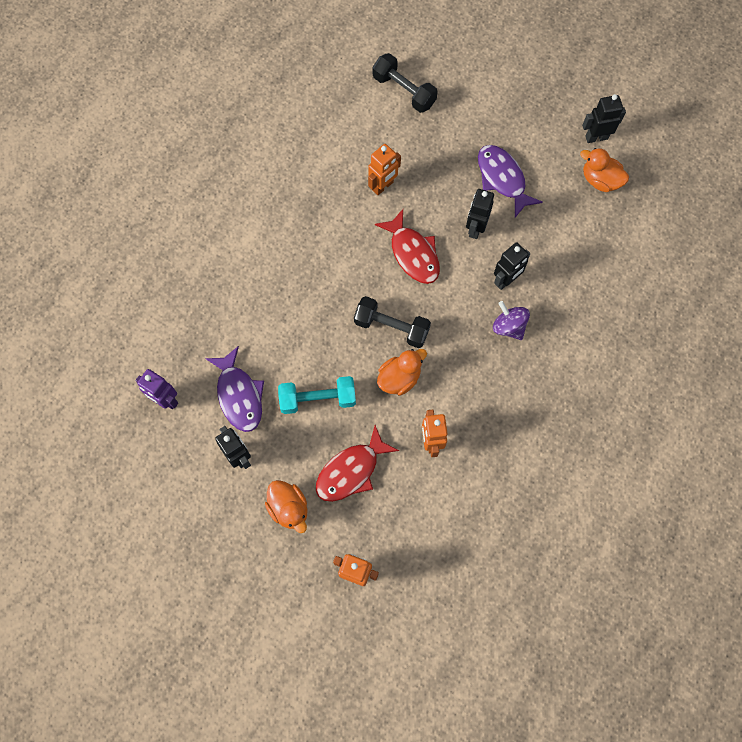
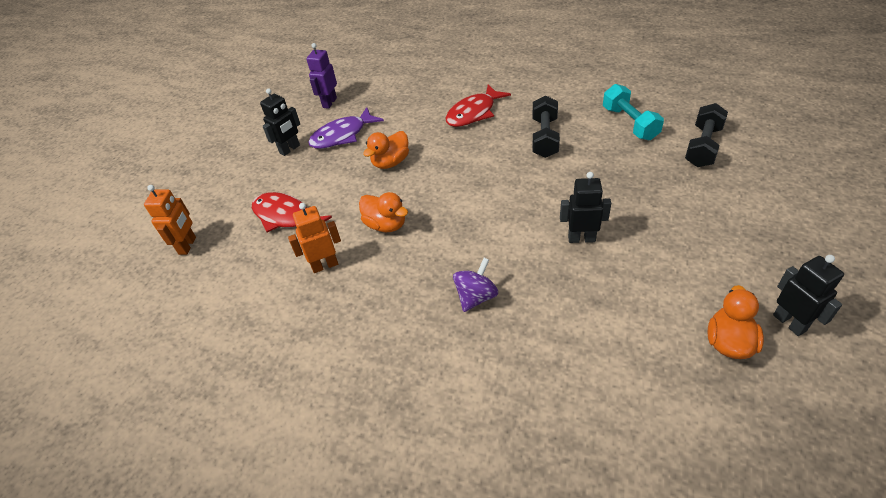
camera: 80 degrees right, 25 degrees down
orange duck [265,480,308,533] -> orange duck moved to [363,131,409,169]
turquoise dumbbell [278,376,356,414] -> turquoise dumbbell moved to [603,84,664,140]
black dumbbell [354,296,431,348] -> black dumbbell moved to [532,95,560,158]
orange robot [368,144,401,195] -> none
red fish [375,209,440,284] -> red fish moved to [445,84,511,127]
purple fish [478,145,543,217] -> none
black robot [494,242,530,290] -> none

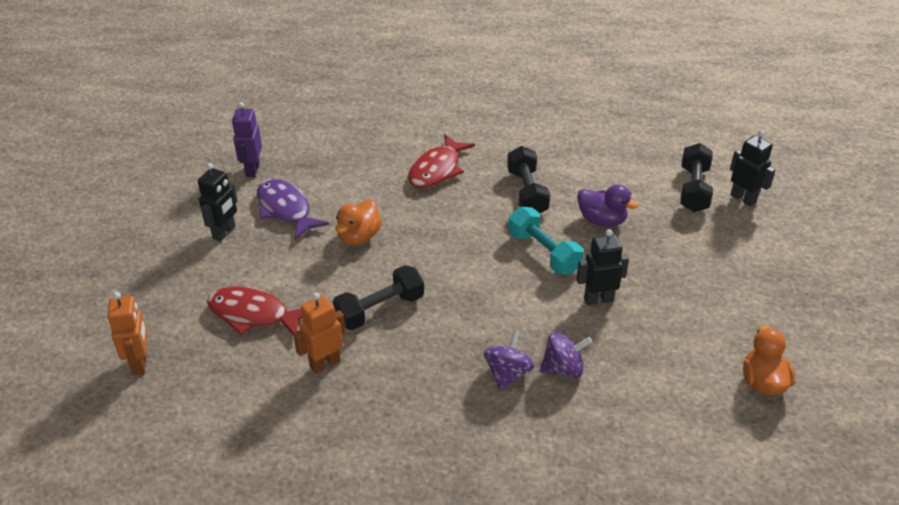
camera: 20 degrees left, 5 degrees down
purple fish [308,107,384,149] -> purple fish turned 105 degrees clockwise [257,179,329,240]
orange duck [359,192,408,232] -> black dumbbell [333,265,424,330]
turquoise dumbbell [603,84,664,140] -> turquoise dumbbell moved to [508,207,584,274]
black robot [773,255,844,336] -> black robot moved to [730,130,775,207]
none -> purple spinning top [540,332,592,378]
none -> purple duck [577,185,639,227]

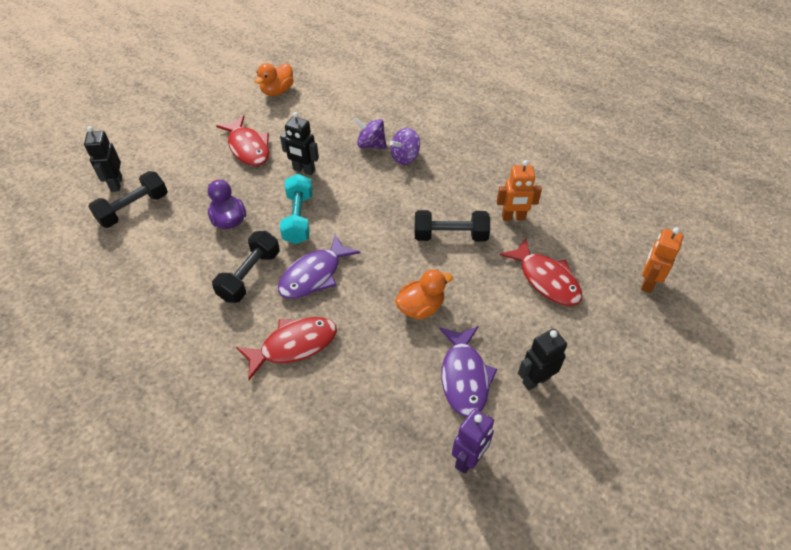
camera: 145 degrees left, 10 degrees up
none -> red fish [216,115,269,166]
none -> purple fish [278,234,360,299]

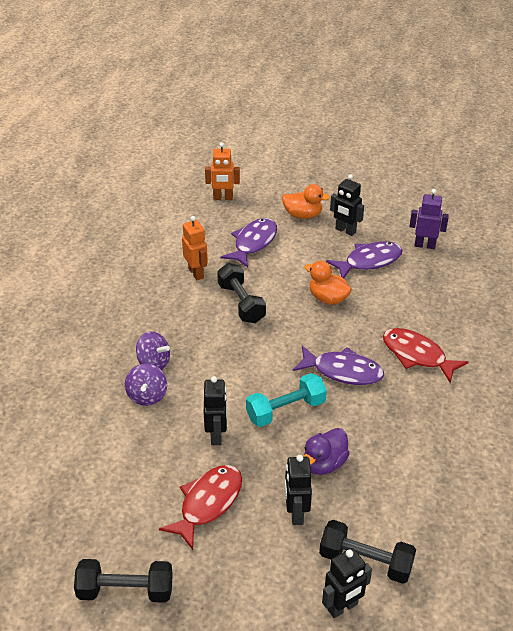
camera: 115 degrees left, 10 degrees down
black dumbbell [212,231,280,303] -> black dumbbell moved to [74,559,173,603]
orange duck [254,63,294,96] -> orange duck moved to [282,184,331,219]
red fish [500,238,582,306] -> purple fish [221,218,277,267]
none -> black robot [285,455,312,525]

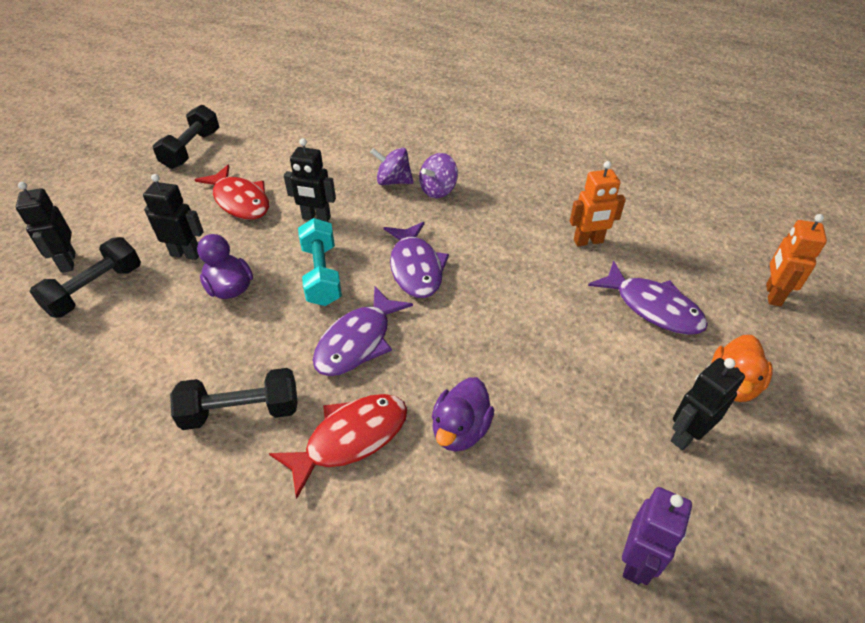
camera: 105 degrees right, 5 degrees up
black dumbbell [217,263,266,323] -> black dumbbell moved to [170,368,298,430]
orange duck [304,261,352,305] -> none
purple fish [326,241,403,278] -> purple fish moved to [384,222,449,298]
none -> purple duck [432,377,494,452]

